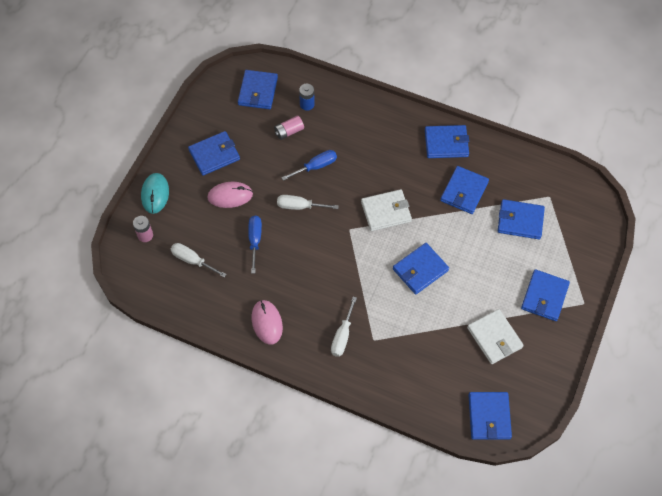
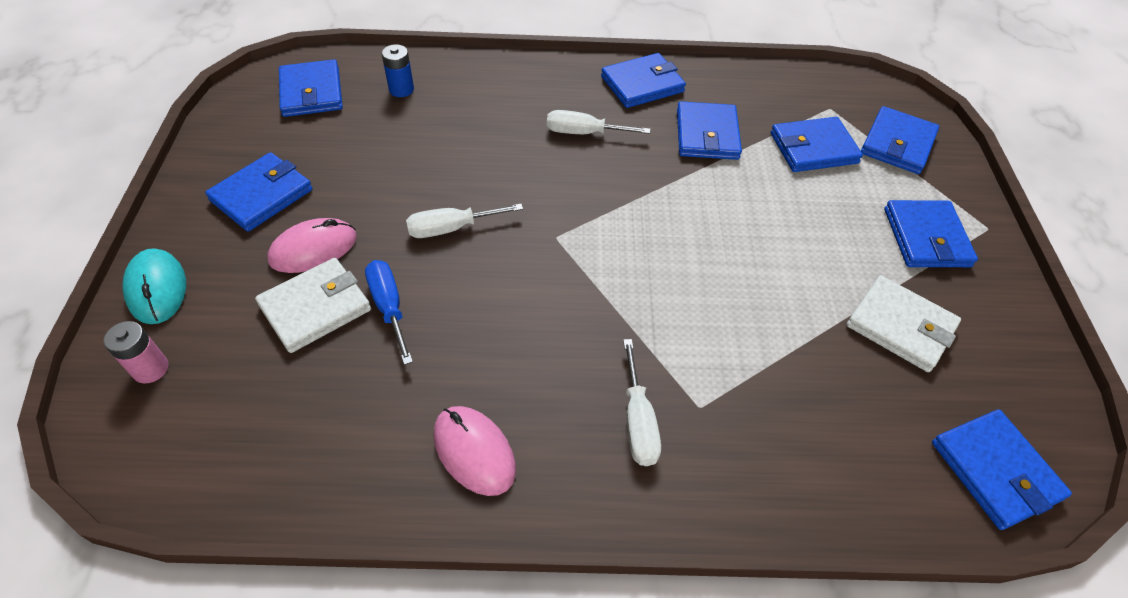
camera: 25 degrees left, 10 degrees down
white screwdriver [171,243,227,277] -> white screwdriver moved to [547,110,650,134]
pink battery [274,115,304,140] -> none
blue screwdriver [281,150,337,181] -> none
white wallet [361,189,412,231] -> white wallet moved to [255,258,371,353]
blue wallet [393,243,449,295] -> blue wallet moved to [861,106,939,174]

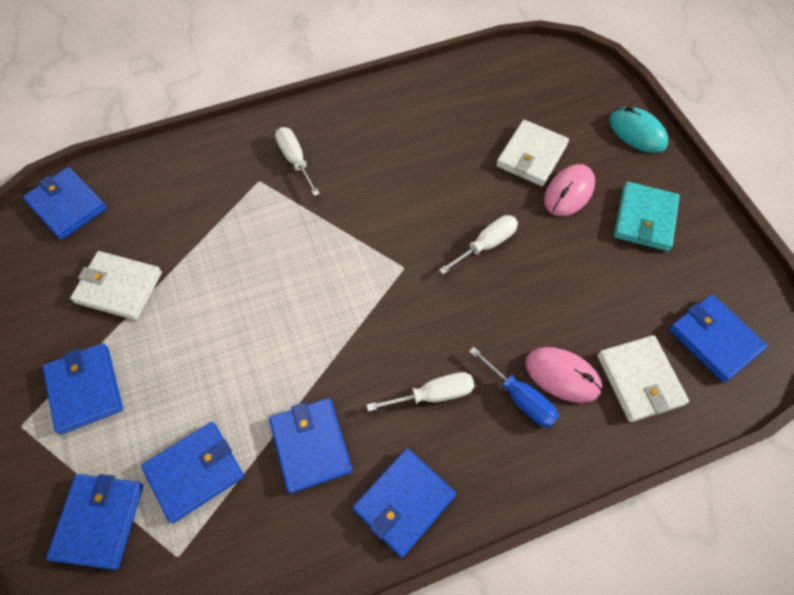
camera: 160 degrees right, 10 degrees up
pink battery [104,321,168,384] -> none
blue wallet [205,152,312,232] -> turquoise wallet [614,182,680,251]
blue screwdriver [365,260,413,365] -> blue screwdriver moved to [469,347,559,428]
blue battery [382,44,414,97] -> white wallet [597,335,689,422]
pink mouse [433,406,516,496] -> pink mouse moved to [525,347,602,403]

